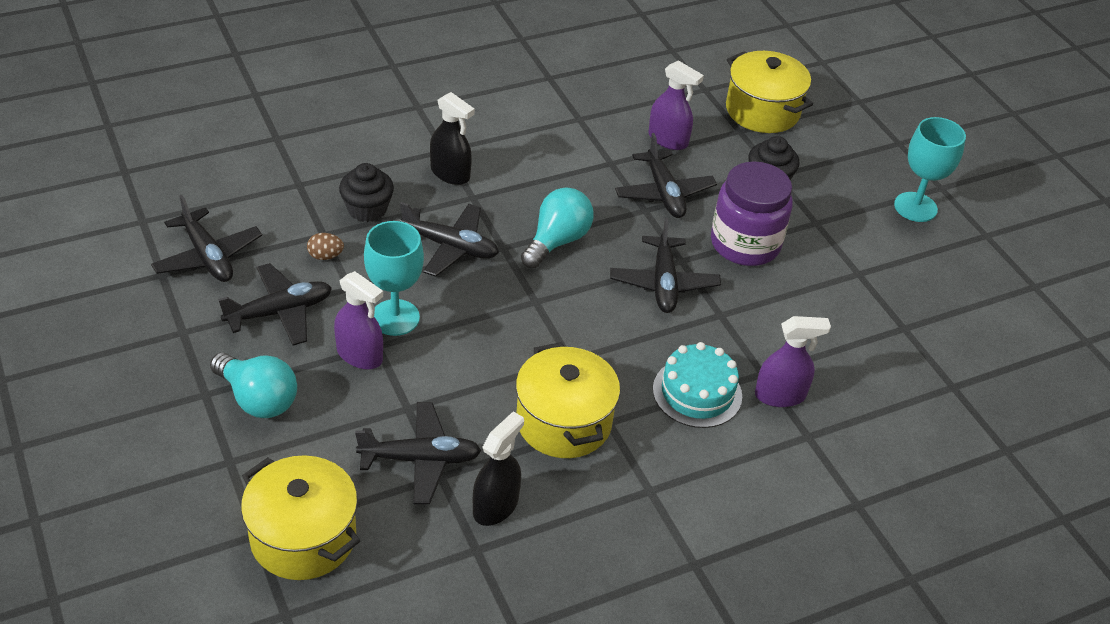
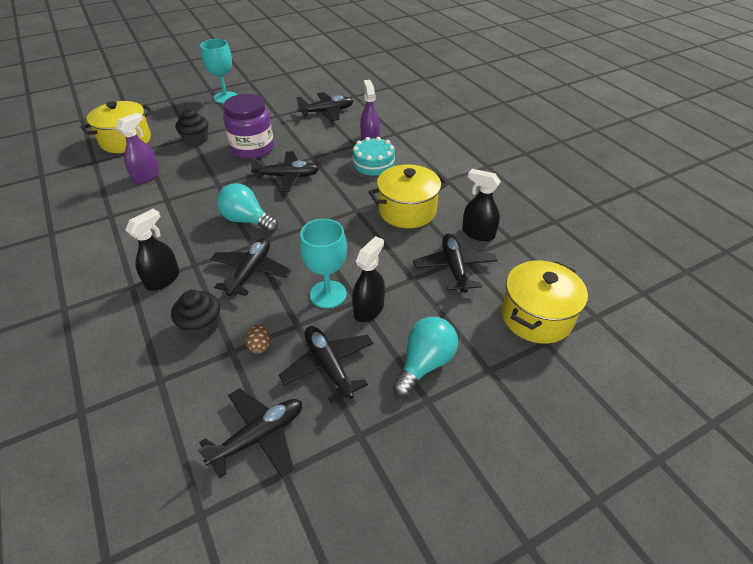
camera: 90 degrees left, 0 degrees up
purple spray bottle [334,271,383,370] -> black spray bottle [352,236,385,322]
black plane [615,133,717,218] -> black plane moved to [296,92,353,121]

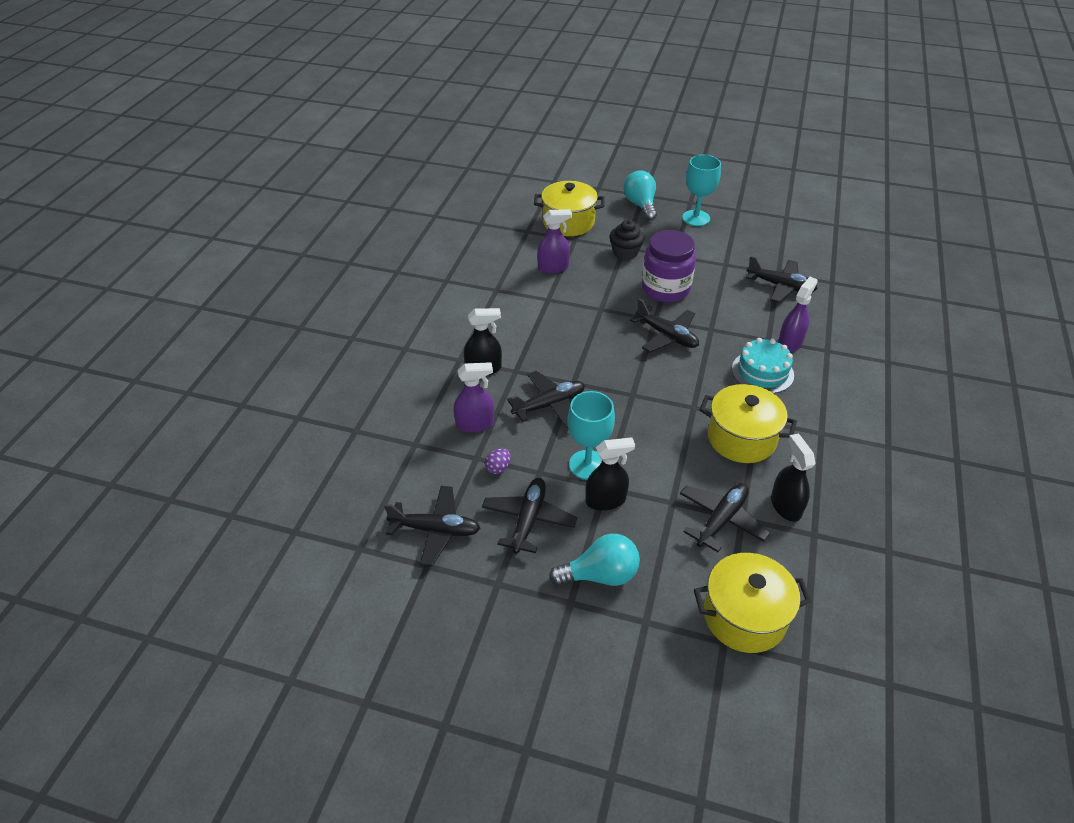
camera: 45 degrees right, 0 degrees up
black cupcake [171,290,220,339] -> purple spray bottle [454,362,494,433]
turquoise light bulb [217,183,278,233] -> turquoise light bulb moved to [623,170,657,221]
brown egg [246,324,270,354] -> purple egg [485,448,511,474]

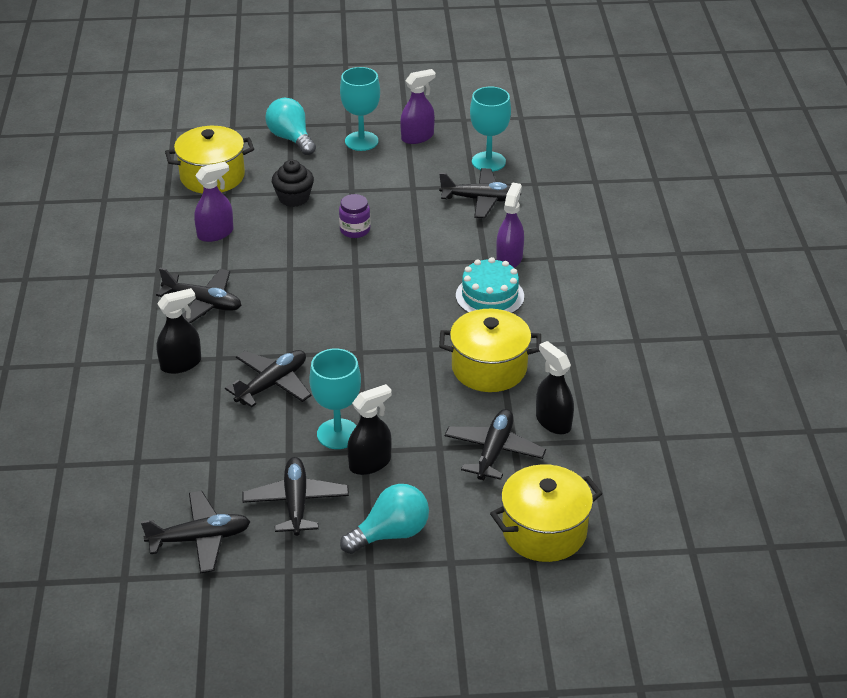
camera: 20 degrees left, 5 degrees down
purple spray bottle [454,362,494,433] -> purple spray bottle moved to [400,69,436,144]
purple egg [485,448,511,474] -> none
black plane [630,298,699,352] -> black plane moved to [156,268,241,324]
purple jar [642,230,696,302] -> purple jar [339,194,370,238], size x0.53
none -> turquoise goblet [470,87,511,172]

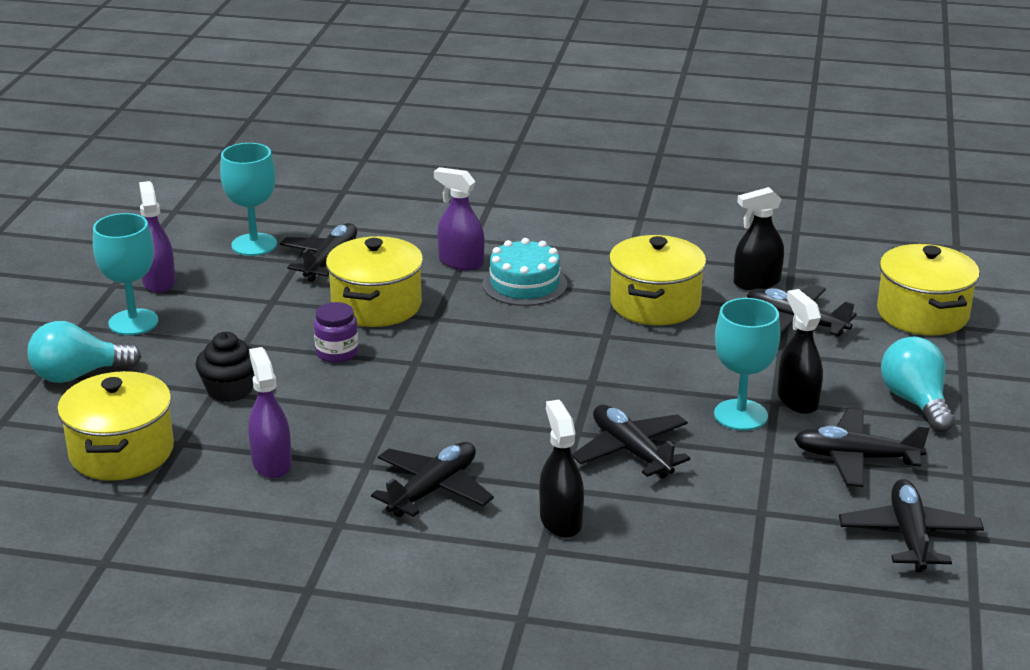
camera: 75 degrees left, 10 degrees down
none -> yellow pot [326,236,423,327]

